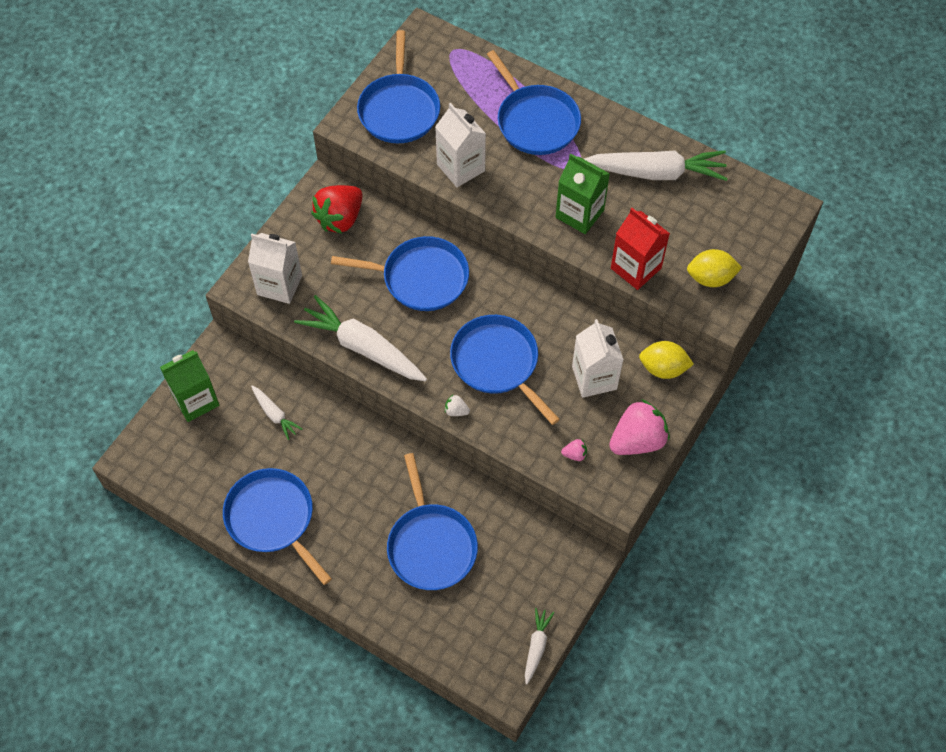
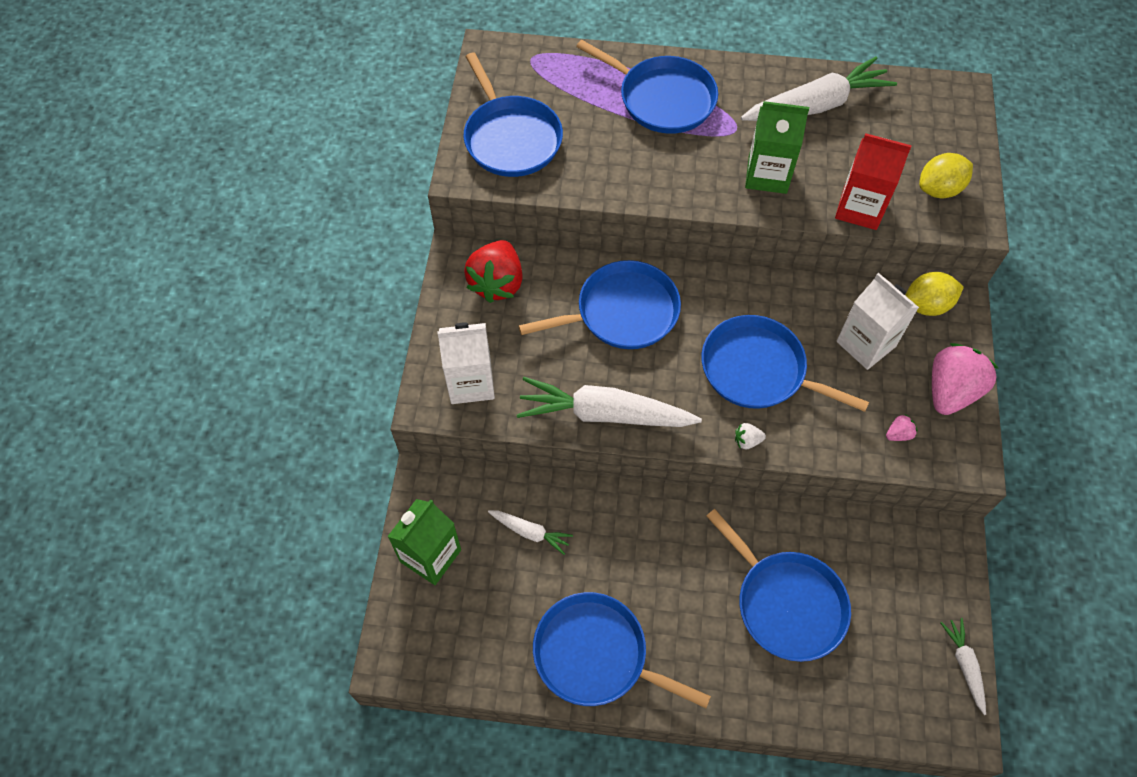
camera: 25 degrees left, 0 degrees up
white carton [435,103,486,187] -> none

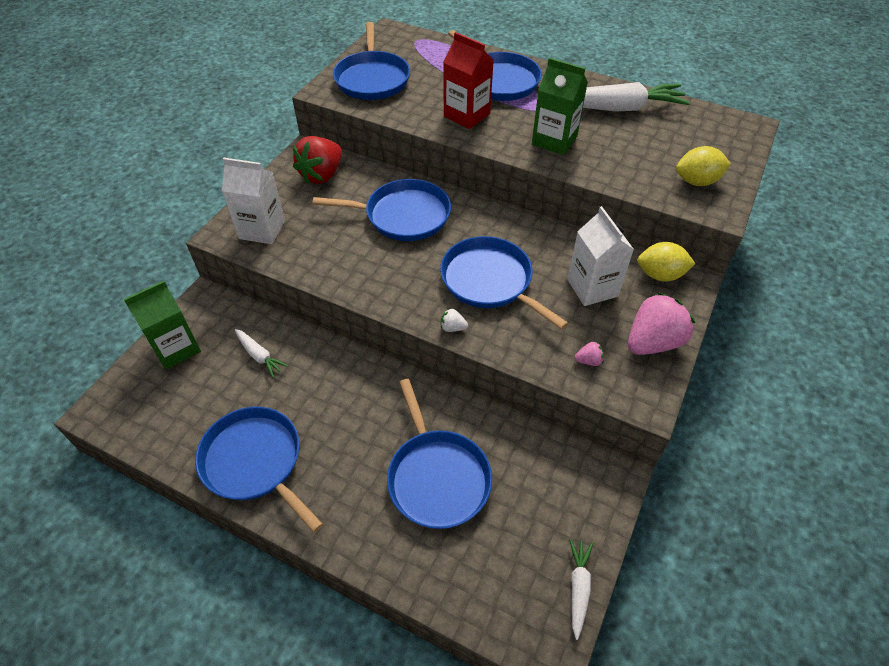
camera: 20 degrees right, 10 degrees down
white carrot [517,377,702,427] -> none
red carton [835,133,912,230] -> red carton moved to [443,32,494,129]

